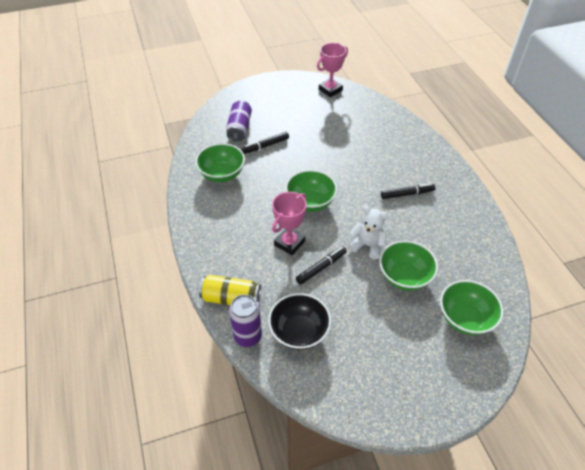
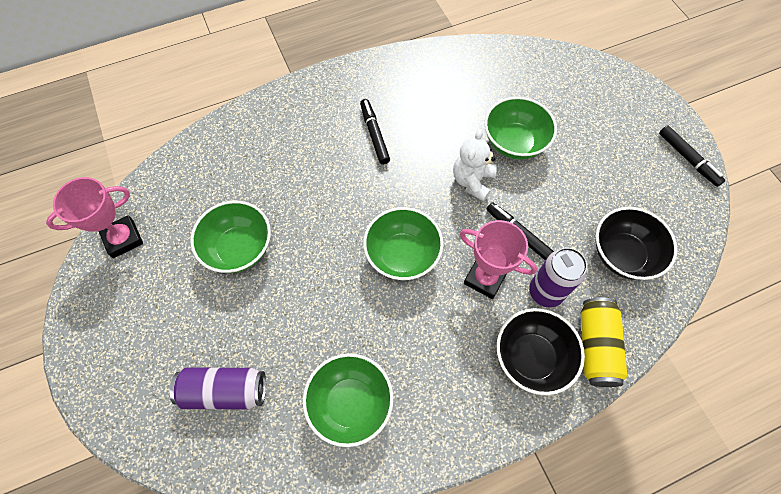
camera: 95 degrees left, 15 degrees up
purple can [229,294,262,347] -> purple can moved to [529,247,587,308]
black marker [241,132,289,154] -> black marker moved to [659,125,725,187]
pink trophy [317,43,348,97] -> pink trophy turned 75 degrees counterclockwise [46,177,143,258]
green bowl [440,280,503,335] -> green bowl moved to [190,201,271,273]
none -> black bowl [497,308,585,395]

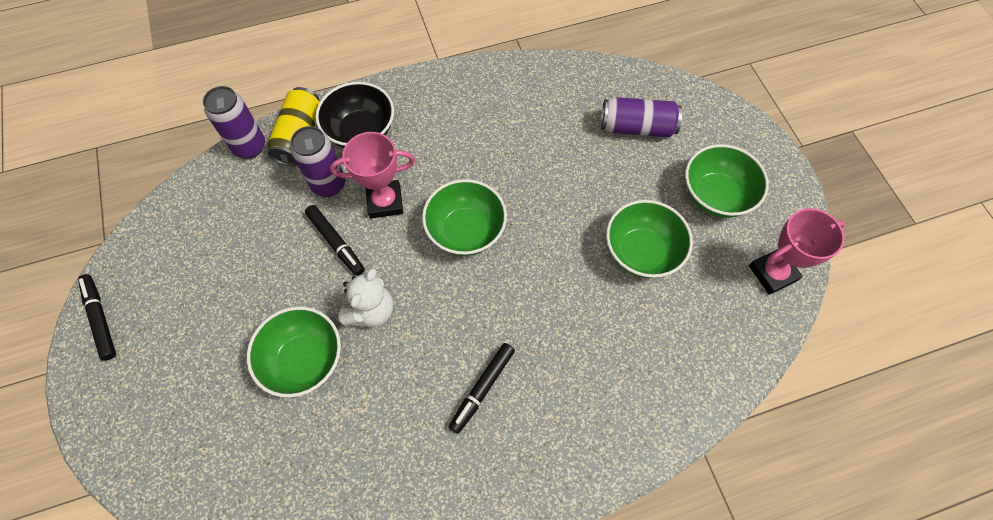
camera: 175 degrees left, 0 degrees up
green bowl [303,353,394,447] -> green bowl moved to [685,144,769,218]
black marker [360,99,390,165] -> black marker turned 45 degrees clockwise [449,343,515,434]
pink trophy [460,220,537,299] -> pink trophy turned 45 degrees counterclockwise [330,132,415,219]
black bowl [596,207,678,280] -> none
none -> purple can [203,86,265,159]

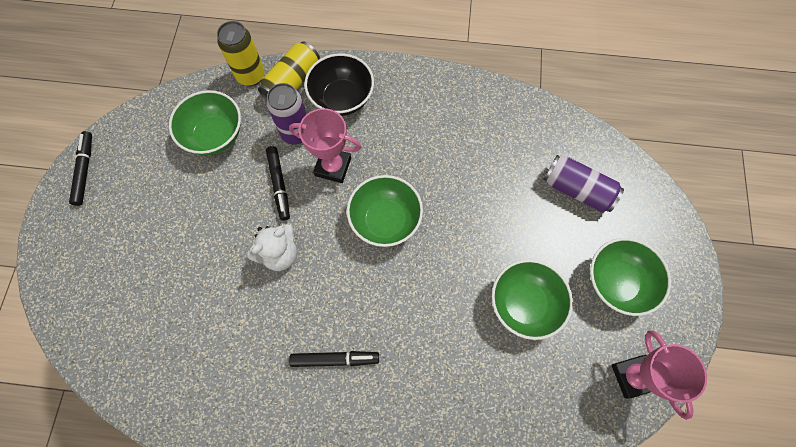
camera: 25 degrees right, 5 degrees up
purple can [203,86,265,159] -> yellow can [217,21,265,86]
green bowl [247,307,341,397] -> green bowl moved to [169,90,241,155]
black marker [449,343,515,434] -> black marker turned 150 degrees counterclockwise [289,351,379,367]
pink trophy [749,208,845,295] -> pink trophy turned 75 degrees clockwise [611,330,707,420]

